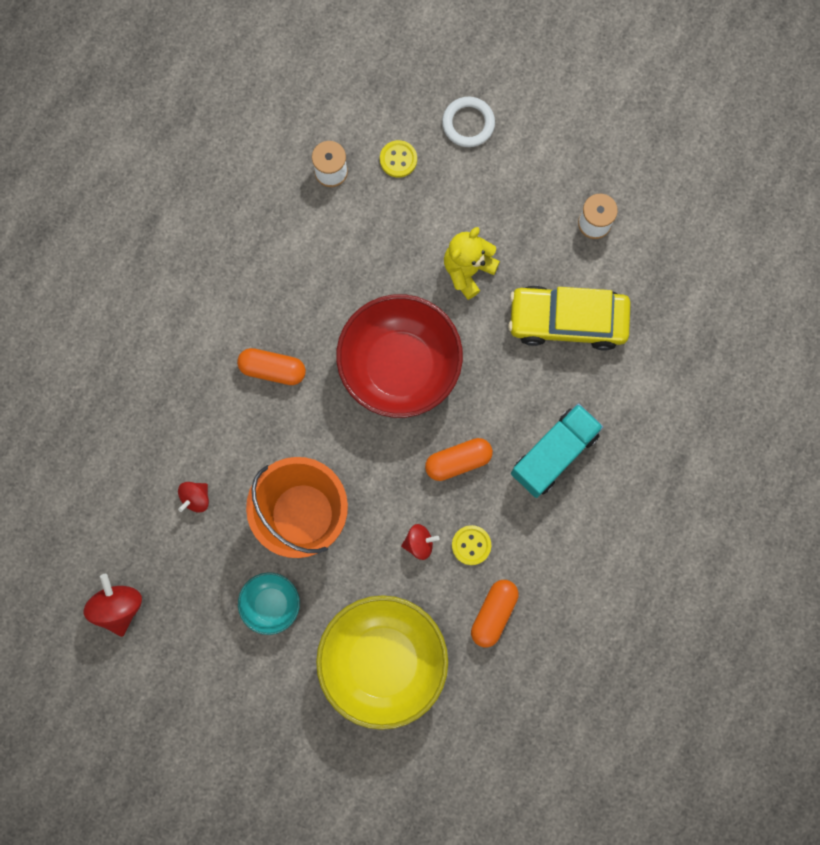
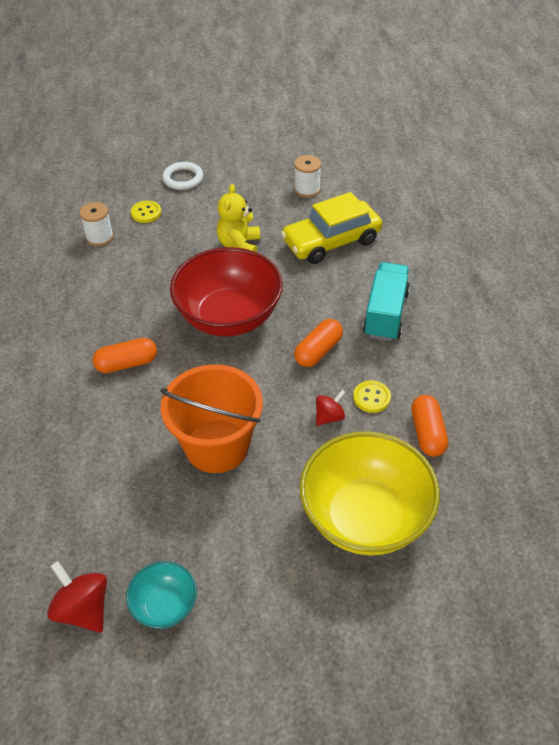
camera: 30 degrees left, 30 degrees down
red spinning top [178,482,209,513] -> none
turquoise bowl [238,573,300,635] -> turquoise bowl moved to [126,561,197,629]

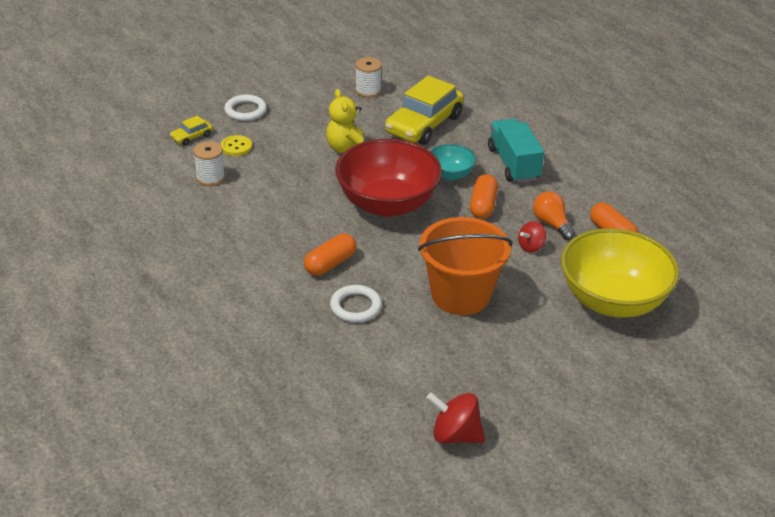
camera: 30 degrees left, 10 degrees down
turquoise bowl [126,561,197,629] -> turquoise bowl moved to [430,144,476,180]
red spinning top [316,390,345,426] -> red spinning top turned 150 degrees counterclockwise [518,221,546,253]
yellow button [353,380,391,413] -> orange light bulb [533,191,575,240]
none -> yellow car [170,116,213,146]
none -> white ring [330,285,382,323]

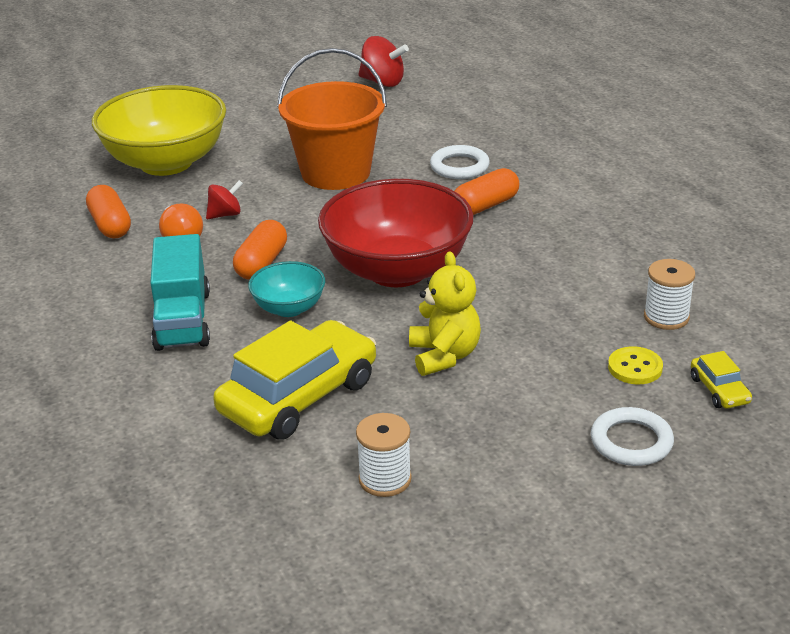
camera: 170 degrees left, 5 degrees down
yellow car [170,116,213,146] -> yellow car turned 105 degrees clockwise [691,351,752,409]

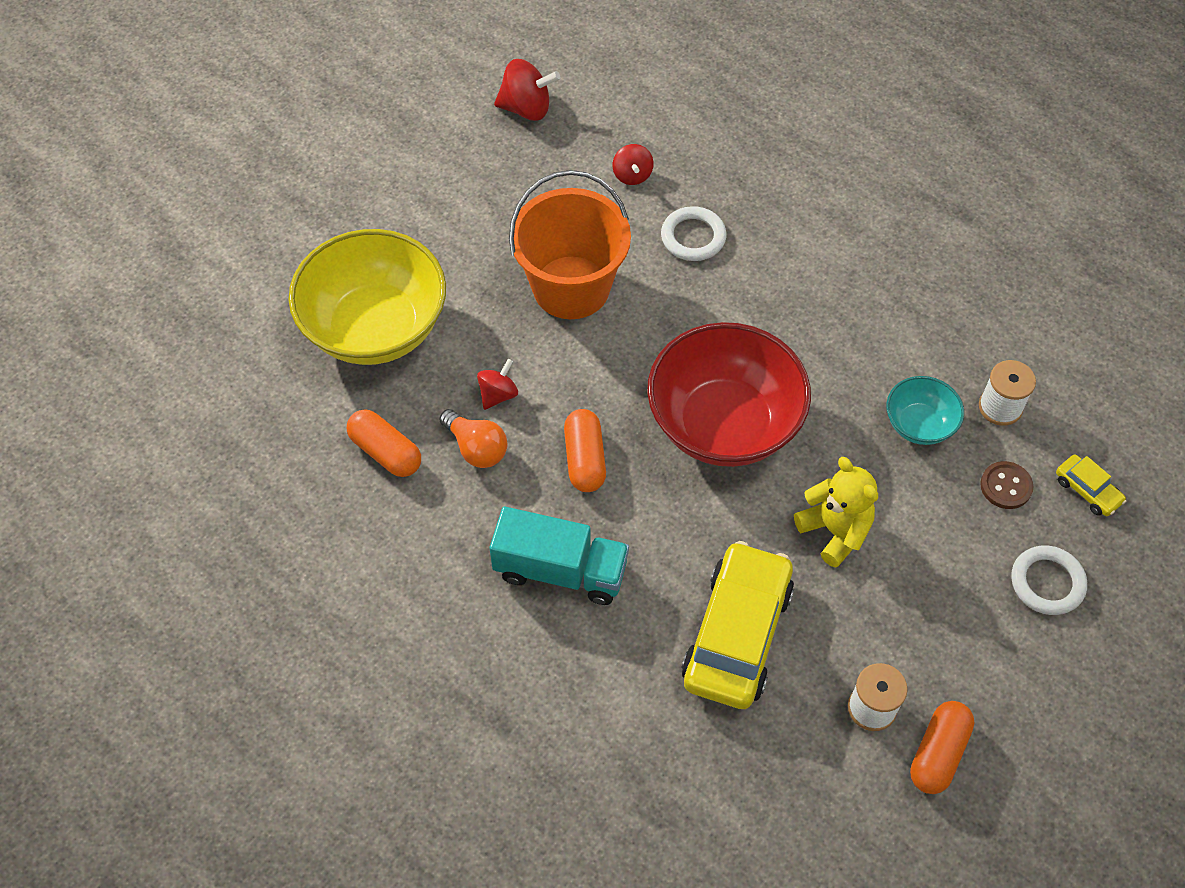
camera: 25 degrees left, 25 degrees up
turquoise truck [150,234,210,351] -> turquoise truck turned 45 degrees counterclockwise [490,507,629,605]
turquoise bowl [248,261,325,317] -> turquoise bowl moved to [886,376,964,445]
orange capsule [455,168,519,215] -> orange capsule moved to [910,701,974,794]
yellow button [608,346,663,384] -> brown button [980,461,1033,509]
none -> red spinning top [613,144,654,185]

